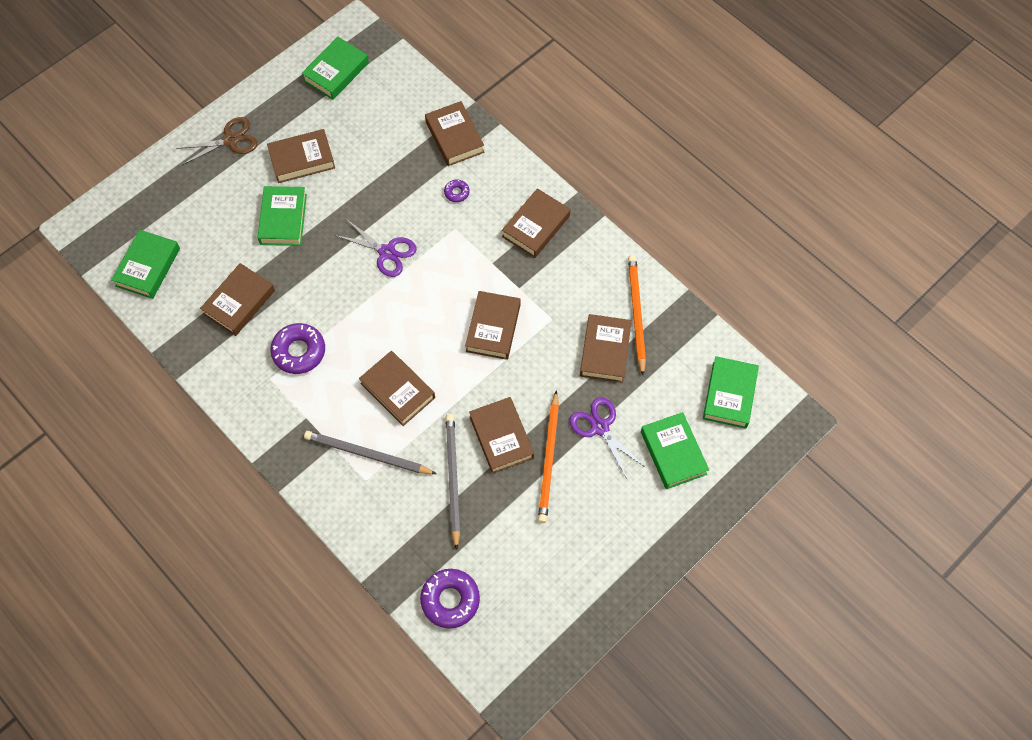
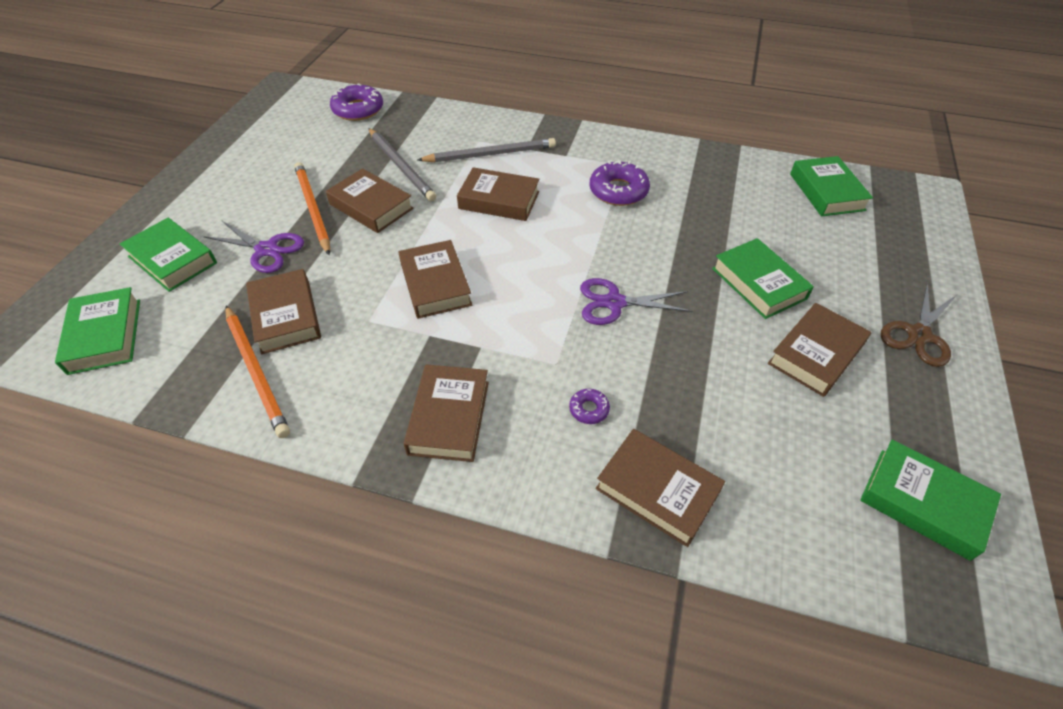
camera: 150 degrees right, 15 degrees down
brown book [200,263,275,336] -> none
green book [301,37,369,100] -> green book turned 60 degrees counterclockwise [860,439,1001,561]

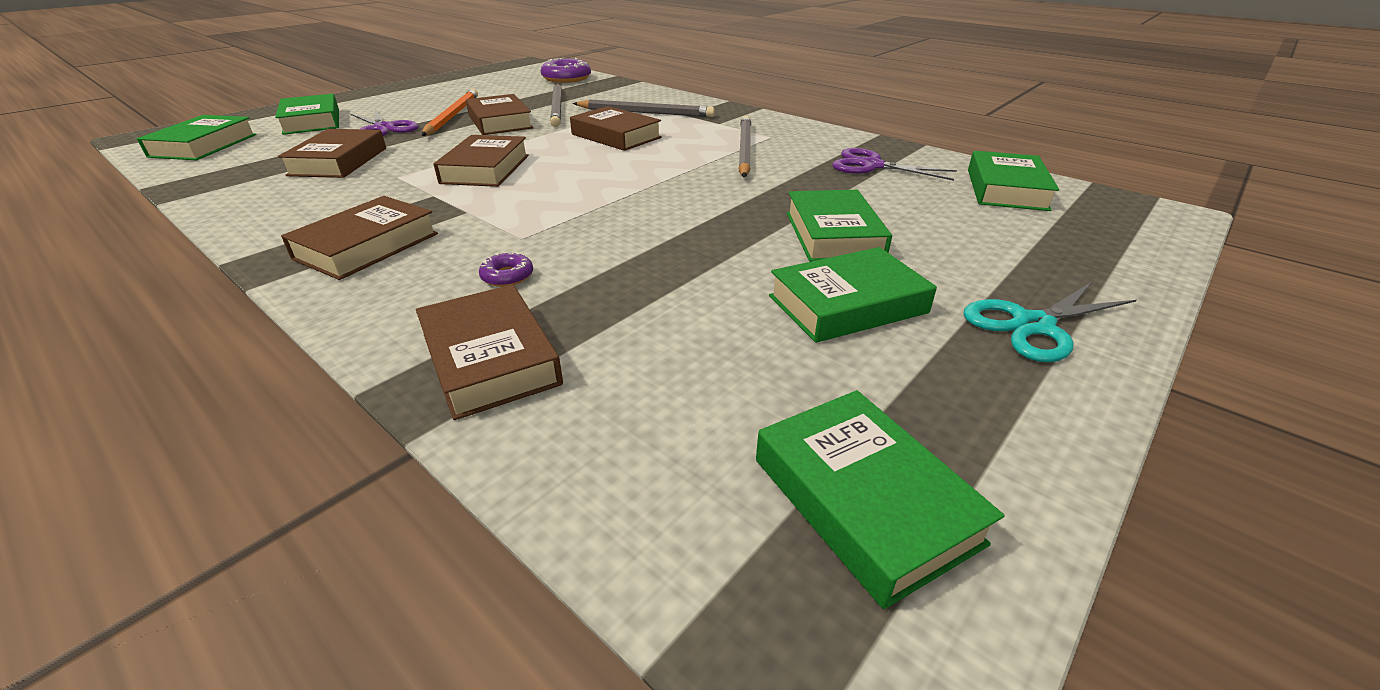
camera: 25 degrees right, 15 degrees down
orange pencil [225,306,290,438] -> none
purple scissors [580,278,693,325] -> purple scissors moved to [832,148,957,181]
purple donut [589,160,650,206] -> grey pencil [738,116,751,177]
brown book [768,303,871,397] -> green book [769,247,937,343]
brown scissors [881,283,956,367] -> turquoise scissors [963,282,1136,362]

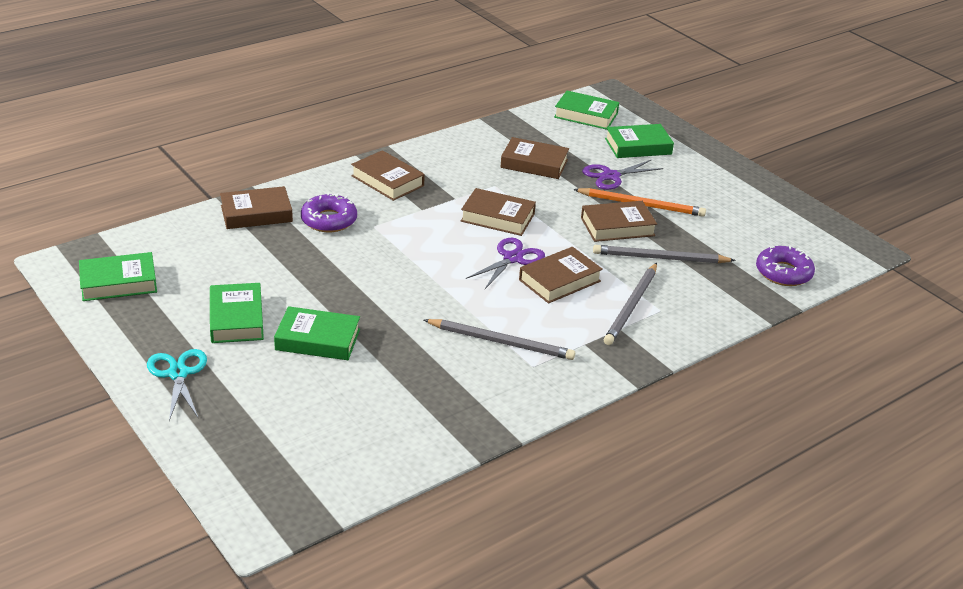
camera: 100 degrees right, 0 degrees up
purple donut [479,252,533,287] -> purple donut [301,192,357,232], size x2.00
purple scissors [832,148,957,181] -> purple scissors moved to [466,238,545,289]
green book [968,151,1059,211] -> none

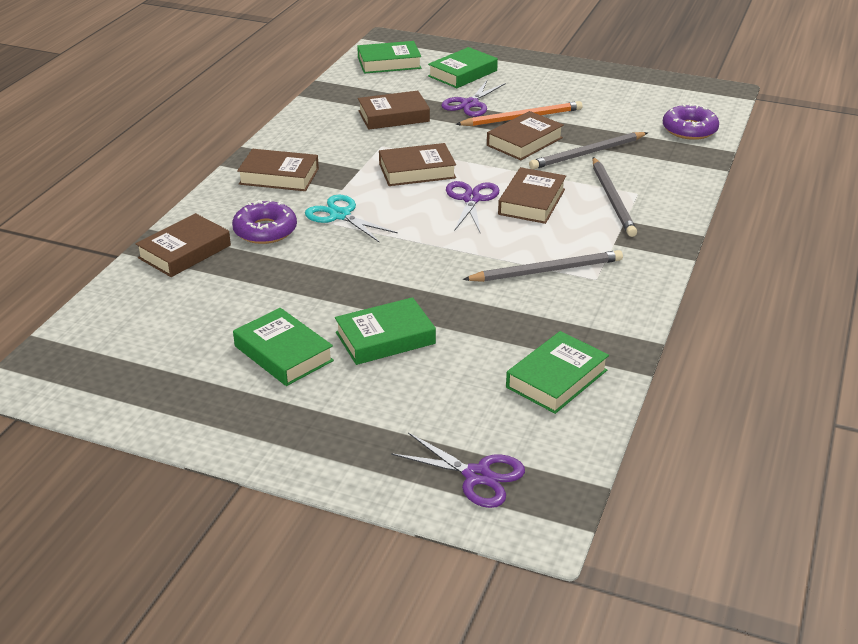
camera: 30 degrees left, 0 degrees up
green book [79,252,157,301] -> green book moved to [506,331,609,414]
turquoise scissors [147,349,207,421] -> turquoise scissors moved to [305,195,398,242]
none -> purple scissors [391,432,525,508]

